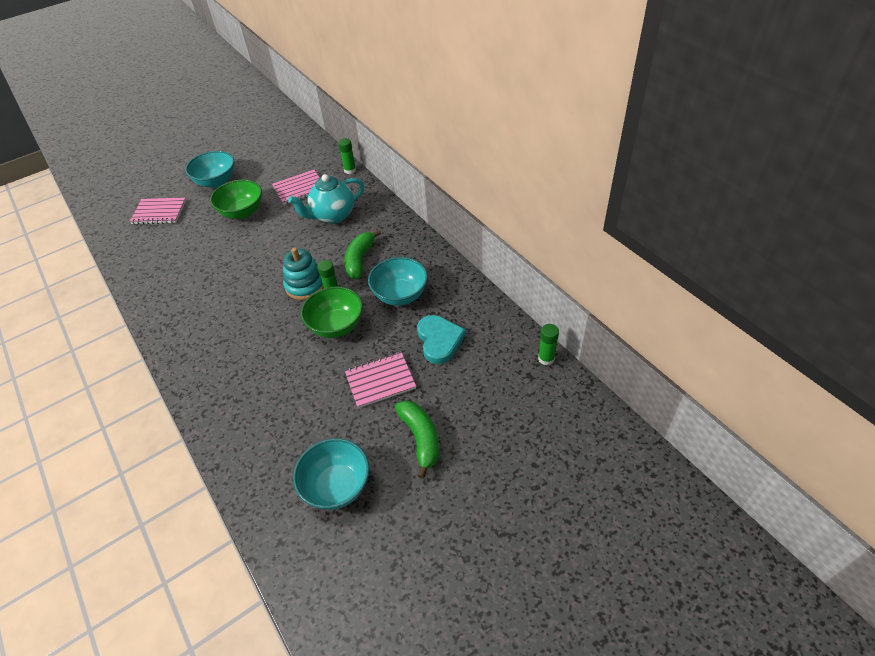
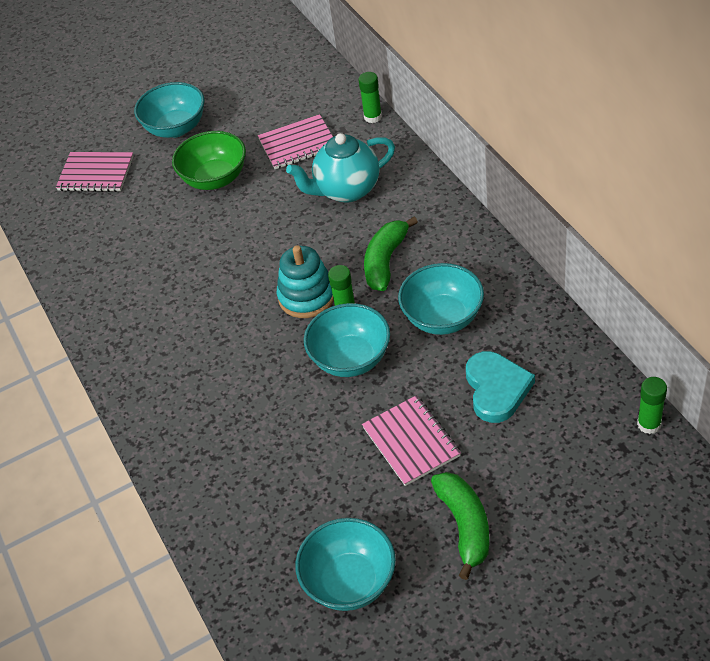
camera: 10 degrees right, 0 degrees up
green bowl [301,287,363,338] -> turquoise bowl [304,303,390,377]
pink notebook [345,352,416,408] -> pink notebook turned 75 degrees clockwise [362,395,461,486]

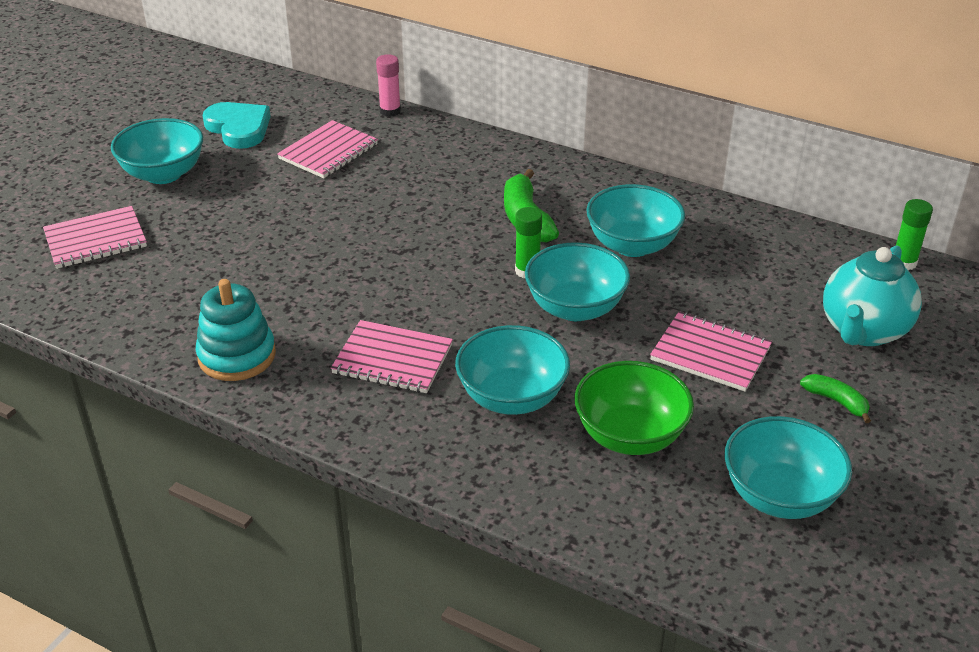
camera: 40 degrees left, 10 degrees down
green bowl [172,131,246,190] -> green bowl moved to [575,361,694,455]
turquoise stacking toy [277,245,334,318] -> turquoise stacking toy moved to [196,279,276,381]
turquoise teapot [286,133,395,202] -> turquoise teapot moved to [823,245,922,346]
green glue stick [358,72,382,123] -> pink glue stick [376,54,401,117]
green banana [431,472,489,580] -> green banana [800,374,871,423], size x0.57
turquoise heart [466,351,535,423] -> turquoise heart moved to [203,102,271,149]
none -> pink notebook [331,320,453,393]
none -> turquoise bowl [455,325,570,415]

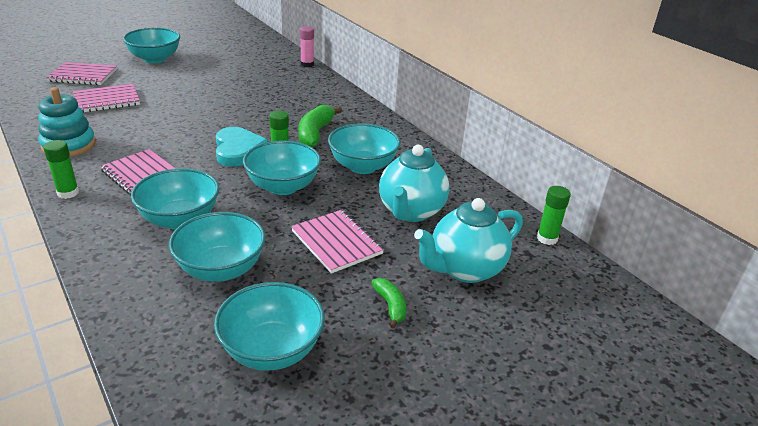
camera: 25 degrees right, 5 degrees down
turquoise heart [203,102,271,149] -> turquoise heart moved to [216,127,269,167]
pink notebook [277,120,378,178] -> pink notebook moved to [73,84,140,113]
green bowl [575,361,694,455] -> turquoise bowl [169,212,266,282]
none -> green glue stick [43,140,79,199]
none -> turquoise teapot [379,145,450,222]

